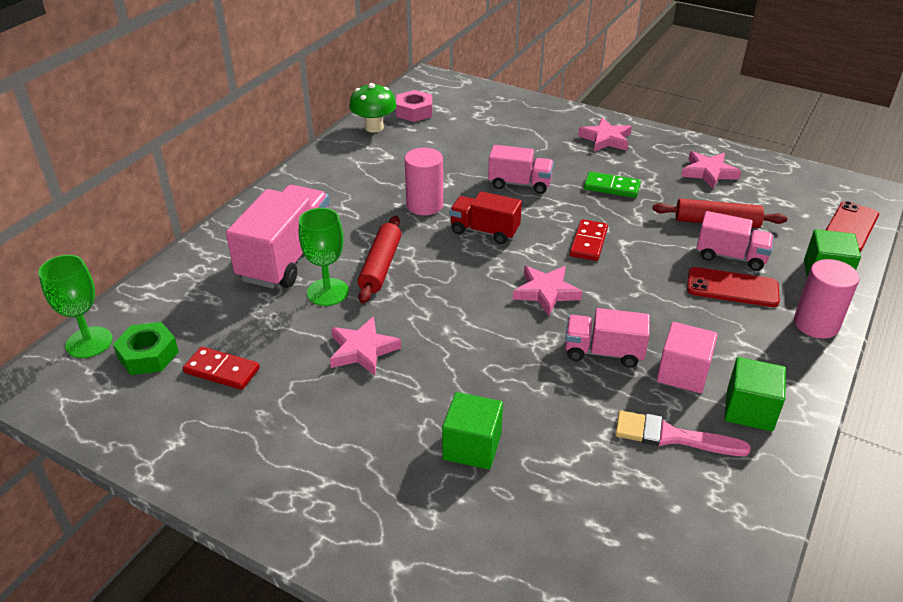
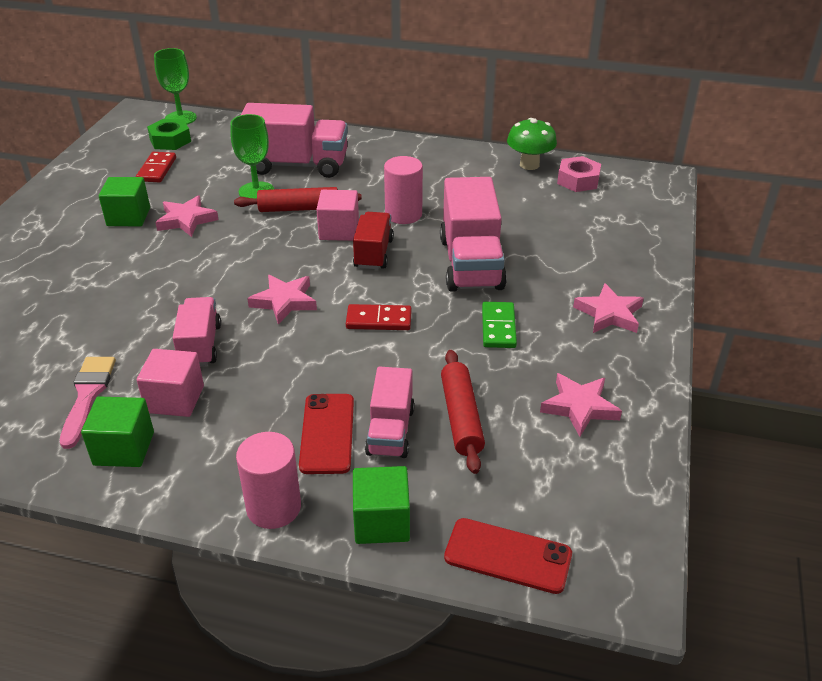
camera: 75 degrees right, 0 degrees up
green cube [442,392,503,469] -> green cube moved to [99,177,150,226]
pink truck [488,145,554,194] -> pink truck [440,177,507,292], size x1.69
none -> pink cube [316,190,359,241]

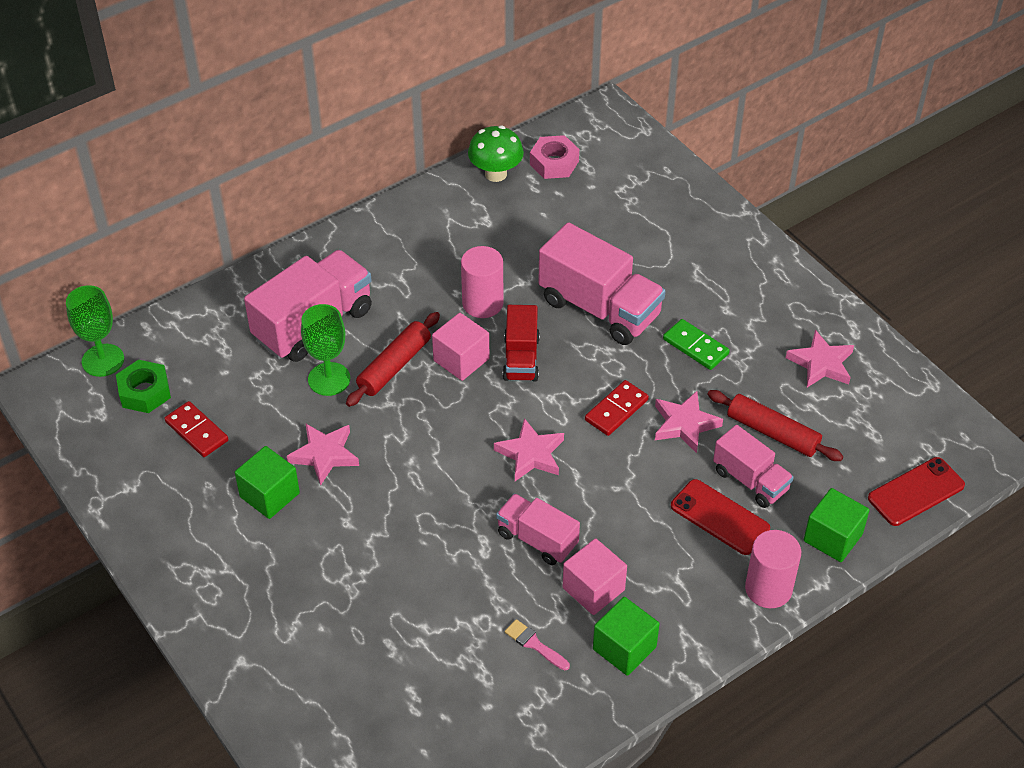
camera: 50 degrees left, 10 degrees up
pink brush [60,357,116,449] -> pink brush [505,619,570,671], size x0.61
red truck [353,212,394,270] -> red truck turned 135 degrees counterclockwise [503,305,540,382]
pink star [573,283,644,333] -> pink star moved to [655,391,723,453]

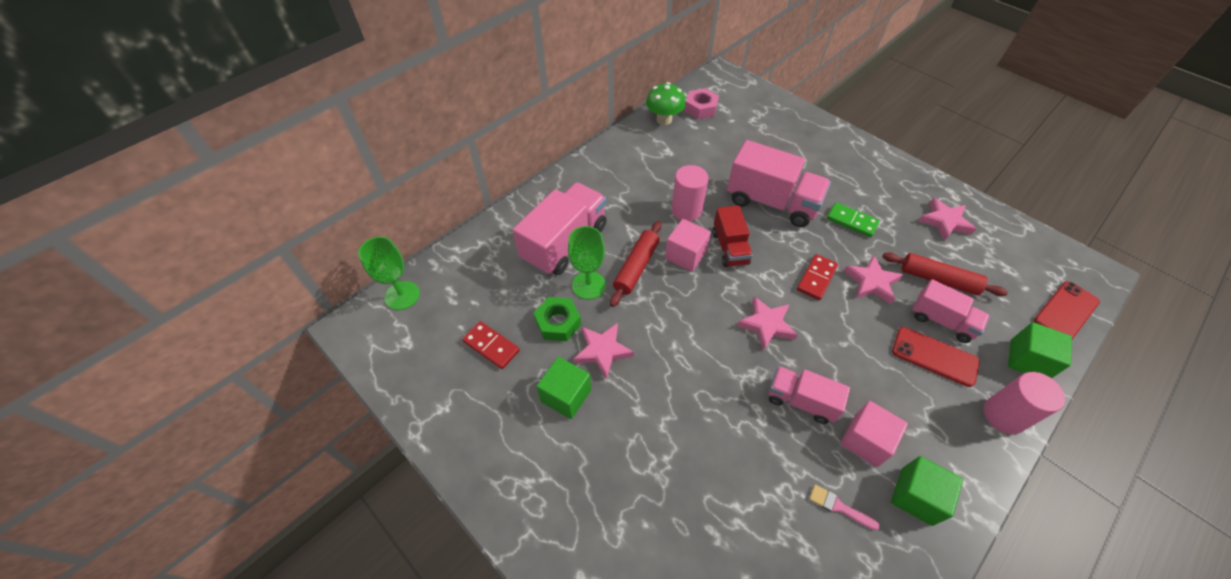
camera: 10 degrees left, 5 degrees up
green nut [116,360,171,413] -> green nut moved to [534,297,581,341]

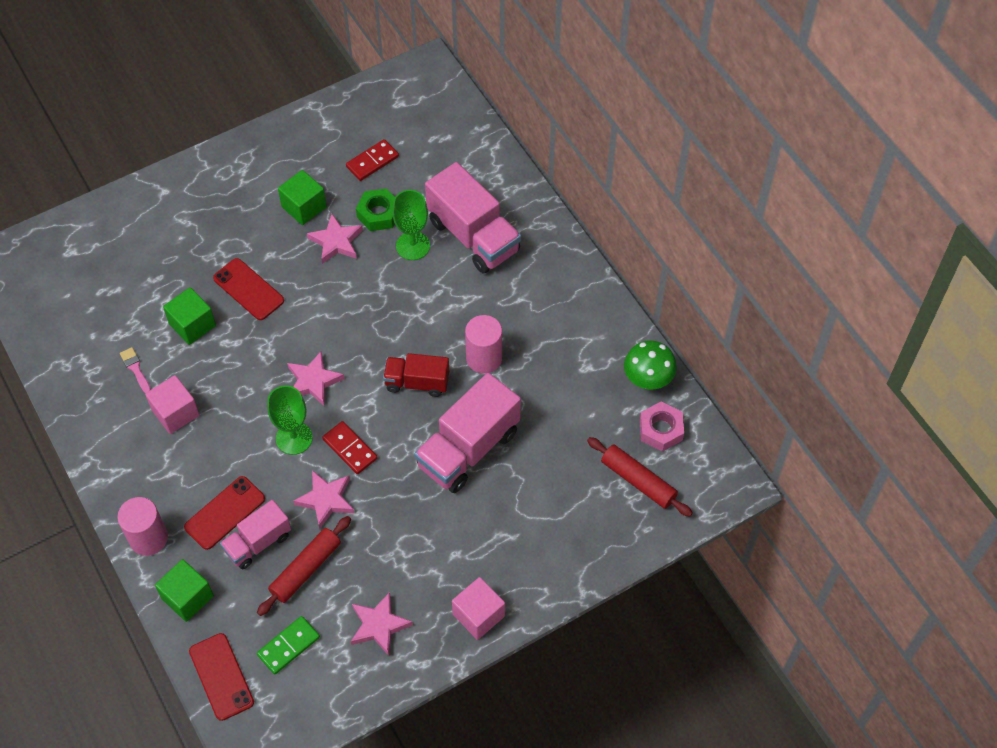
camera: 105 degrees right, 5 degrees up
green goblet [358,237,420,310] -> green goblet moved to [267,386,313,455]
red rolling pin [610,221,661,307] -> red rolling pin moved to [587,437,693,517]
pink cube [665,219,711,272] -> pink cube moved to [452,577,505,640]
pink truck [768,366,850,424] -> none
pink brush [809,484,880,530] -> pink brush turned 75 degrees counterclockwise [120,347,151,393]
green domino [827,202,880,237] -> green domino moved to [257,616,320,674]
green cube [891,456,963,526] -> green cube moved to [163,287,216,345]
none -> red phone [213,258,284,320]

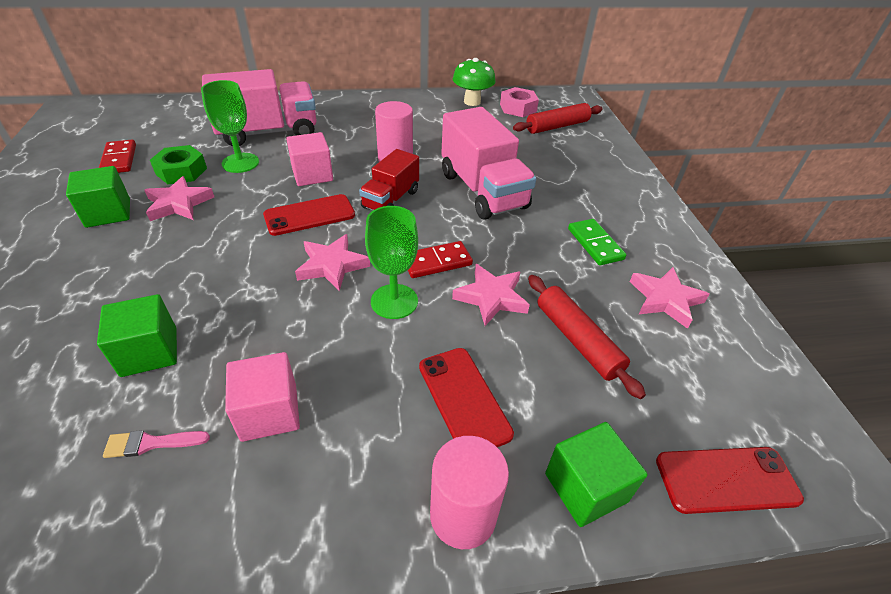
camera: 70 degrees left, 15 degrees down
red phone [213,258,284,320] -> red phone moved to [263,194,355,236]
pink truck [220,500,291,569] -> none
green domino [257,616,320,674] -> green domino moved to [568,219,627,265]
pink cube [452,577,505,640] -> pink cube moved to [286,132,333,186]

